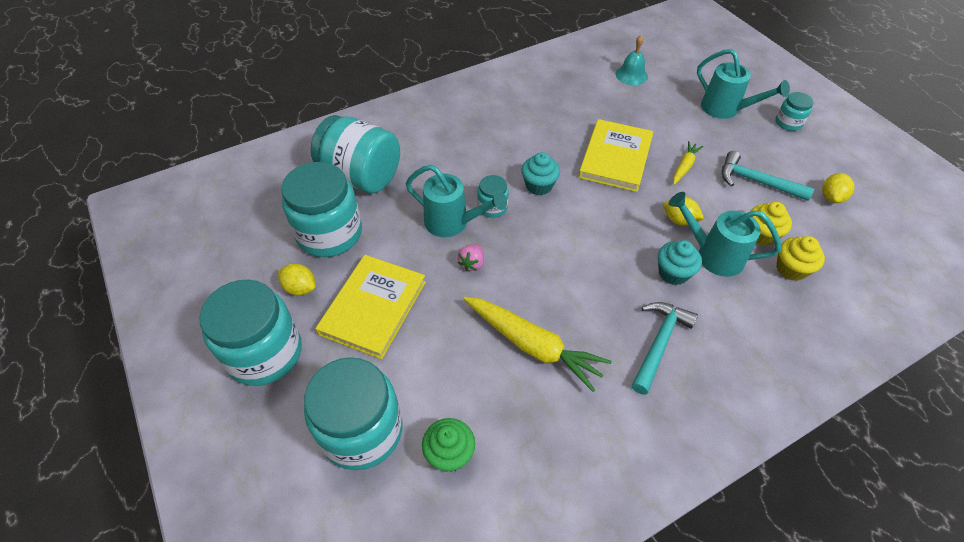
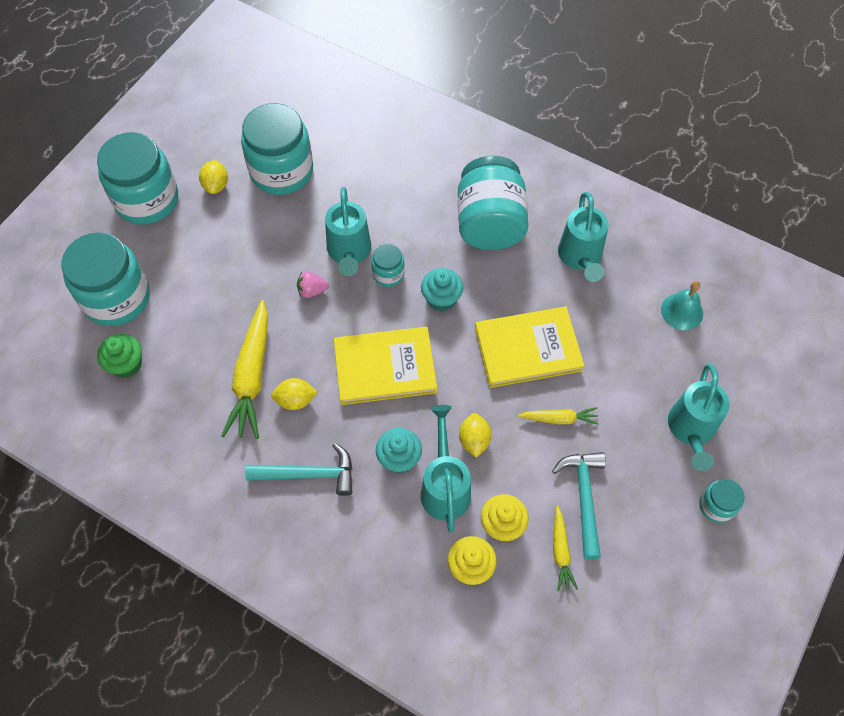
camera: 60 degrees right, 10 degrees up
turquoise jar [311,115,400,193] -> turquoise jar moved to [458,156,528,250]
yellow book [315,255,426,359] -> yellow book moved to [334,327,437,405]
yellow lemon [822,173,855,203] -> yellow lemon moved to [271,378,317,410]
none -> yellow carrot [553,506,578,591]
none -> turquoise watering can [558,192,608,282]

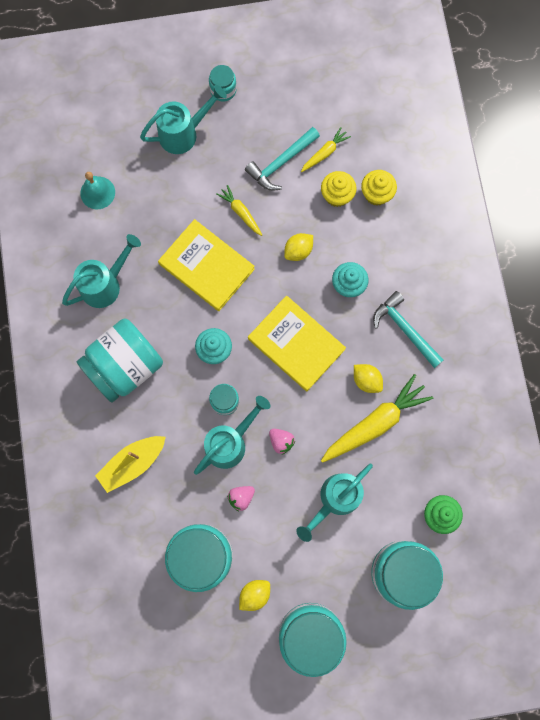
camera: 130 degrees left, 15 degrees up
turquoise watering can [421,405,471,533] -> turquoise watering can moved to [296,464,373,542]
none -> yellow boat [95,436,166,493]
none -> pink strawberry [227,486,255,511]

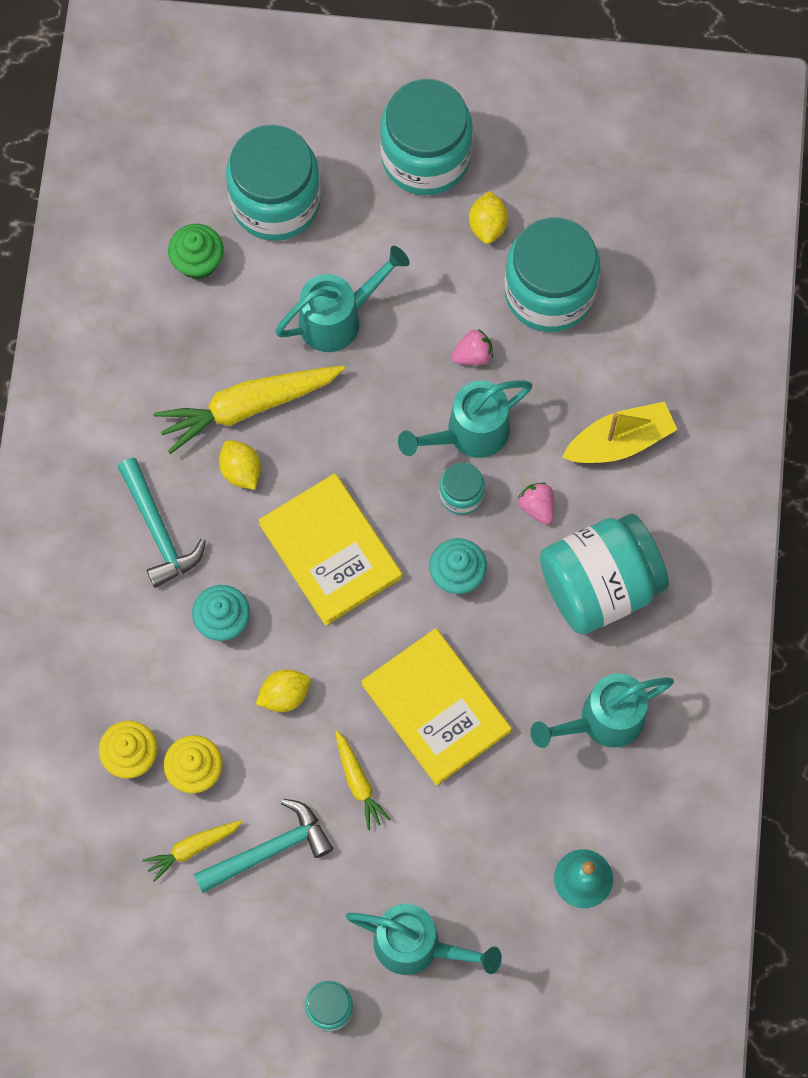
camera: 165 degrees left, 5 degrees down
turquoise watering can [140,85,227,154] -> turquoise watering can turned 150 degrees counterclockwise [346,904,502,975]
yellow lemon [239,580,270,611] -> yellow lemon turned 60 degrees counterclockwise [469,191,508,244]
pink strawberry [269,429,295,454] -> pink strawberry moved to [518,483,554,525]

